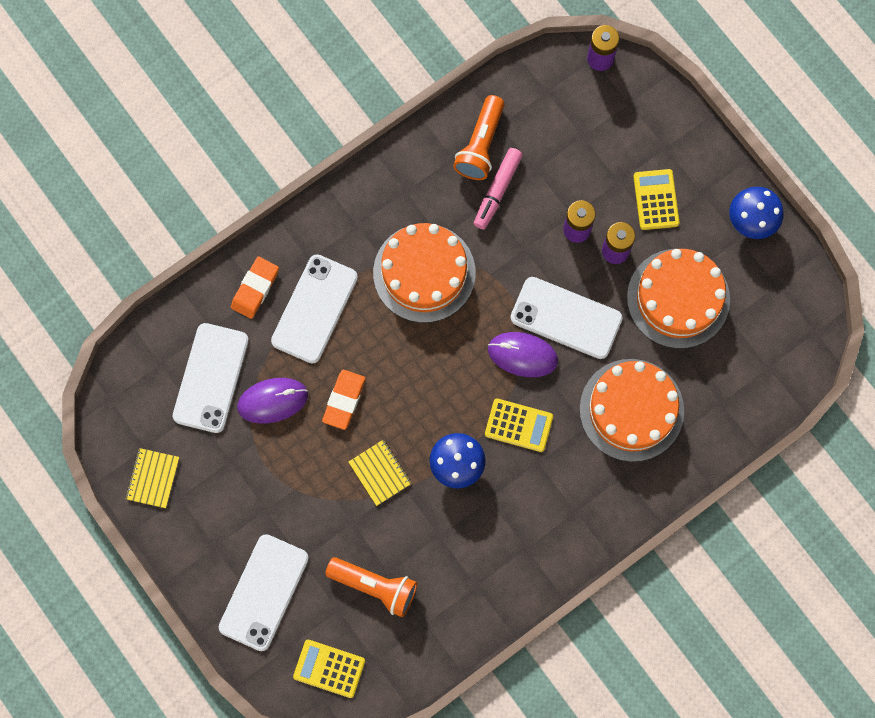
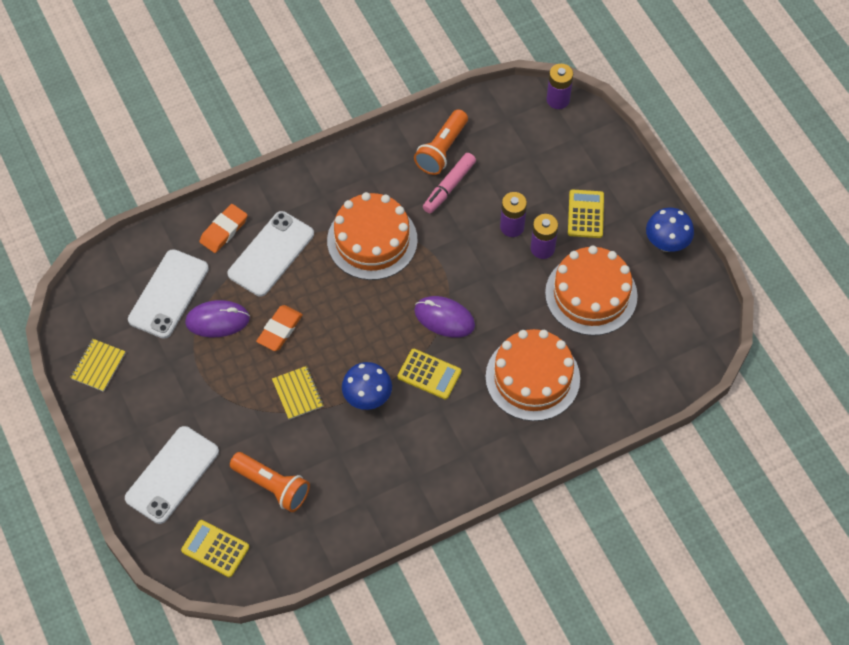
camera: 10 degrees right, 15 degrees down
white phone [510,277,622,359] -> none

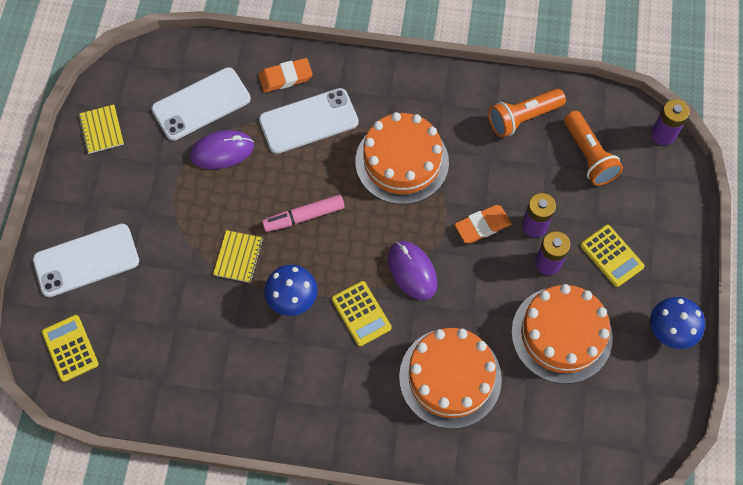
camera: 35 degrees right, 5 degrees up
yellow notebook [70,339,125,392] -> yellow notebook turned 75 degrees counterclockwise [78,105,124,154]
purple mouse [185,300,250,337] -> purple mouse turned 45 degrees counterclockwise [190,130,254,169]
orange flashlight [230,452,310,512] -> orange flashlight moved to [564,111,623,186]
orange eraser [256,305,303,351] -> orange eraser moved to [454,205,511,243]
pink marker [423,153,476,213] -> pink marker moved to [262,195,345,232]
yellow calculator [568,190,604,238] -> yellow calculator turned 105 degrees clockwise [580,225,645,287]

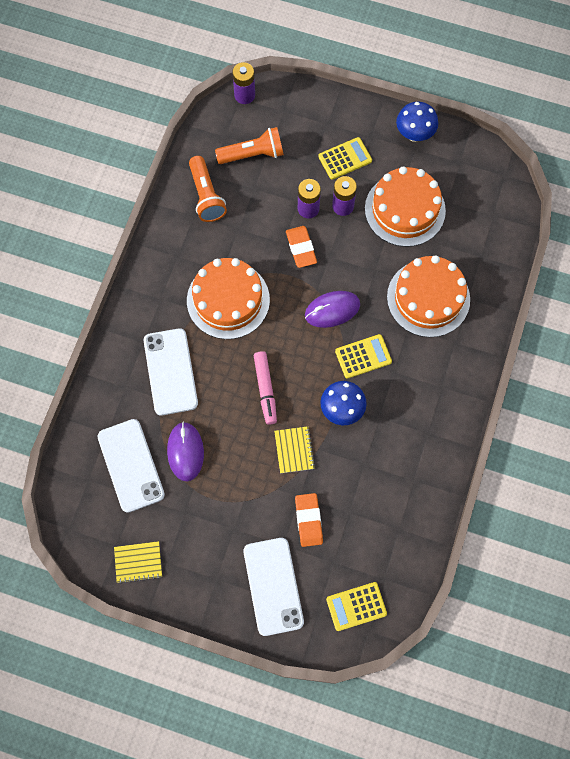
camera: 80 degrees left, 5 degrees up
yellow notebook [213,230,263,283] -> yellow notebook turned 60 degrees clockwise [274,426,315,473]
orange eraser [259,58,313,92] -> orange eraser moved to [295,493,323,547]

